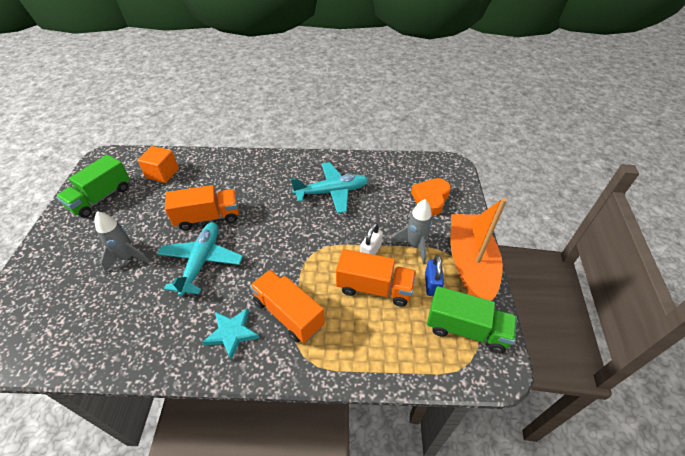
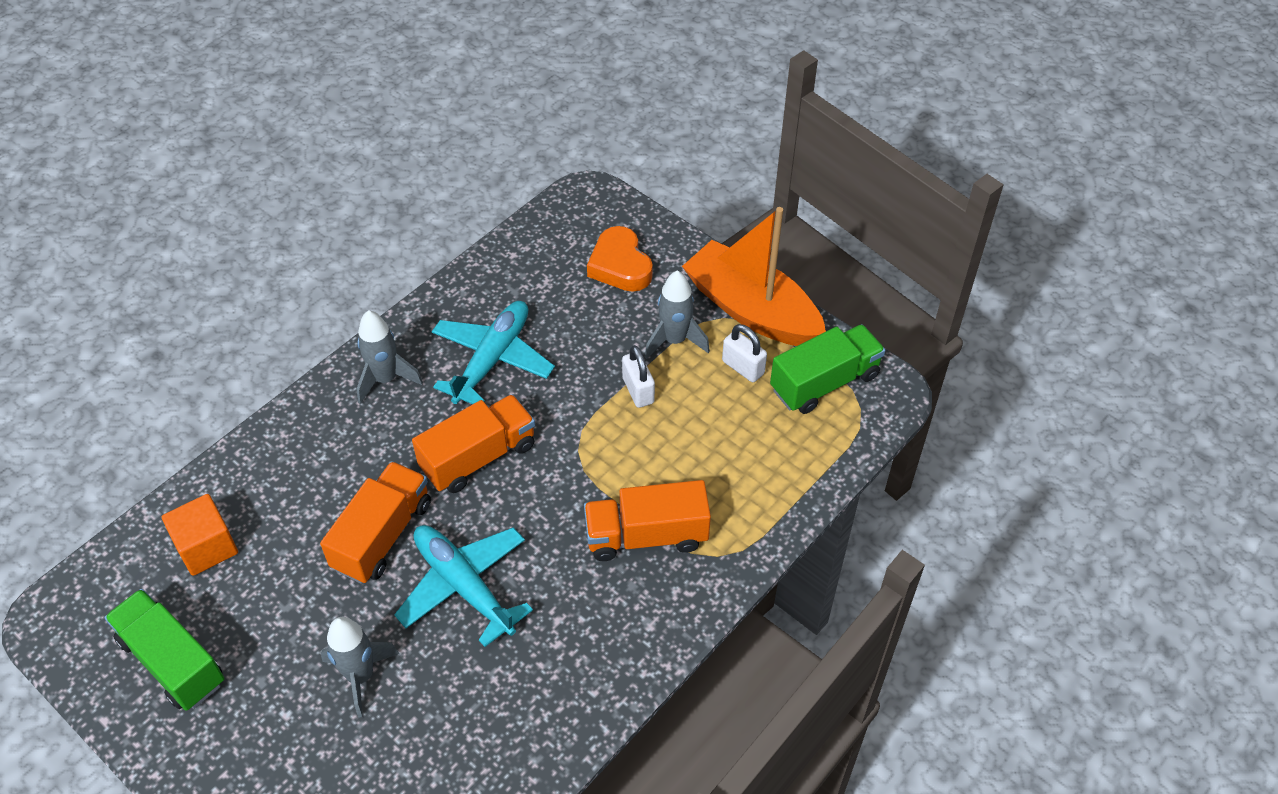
camera: 50 degrees left, 5 degrees up
green truck [56,155,130,218] -> green truck turned 150 degrees clockwise [104,589,225,711]
turquoise star [202,308,259,360] -> none
orange truck [336,249,416,307] -> orange truck moved to [412,394,535,493]
blue padlock [425,255,444,296] -> white padlock [722,324,767,382]
none -> grey rocket [357,310,423,404]

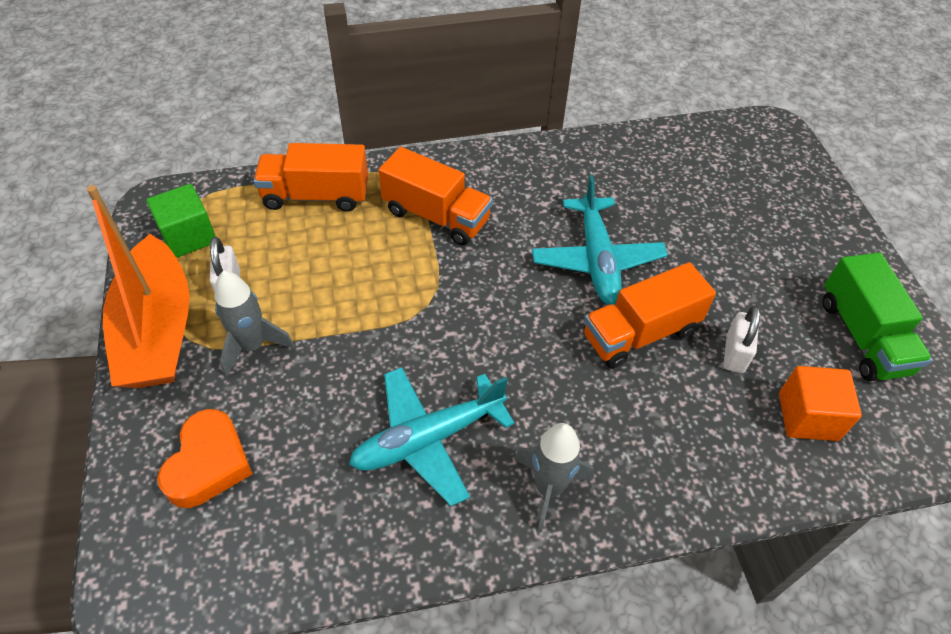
camera: 145 degrees left, 0 degrees up
grey rocket [321,617,399,718] -> none
orange truck [412,394,535,493] -> orange truck moved to [253,143,368,212]
white padlock [622,345,655,408] -> white padlock moved to [723,306,760,373]
green truck [770,324,885,414] -> green cube [146,184,216,258]

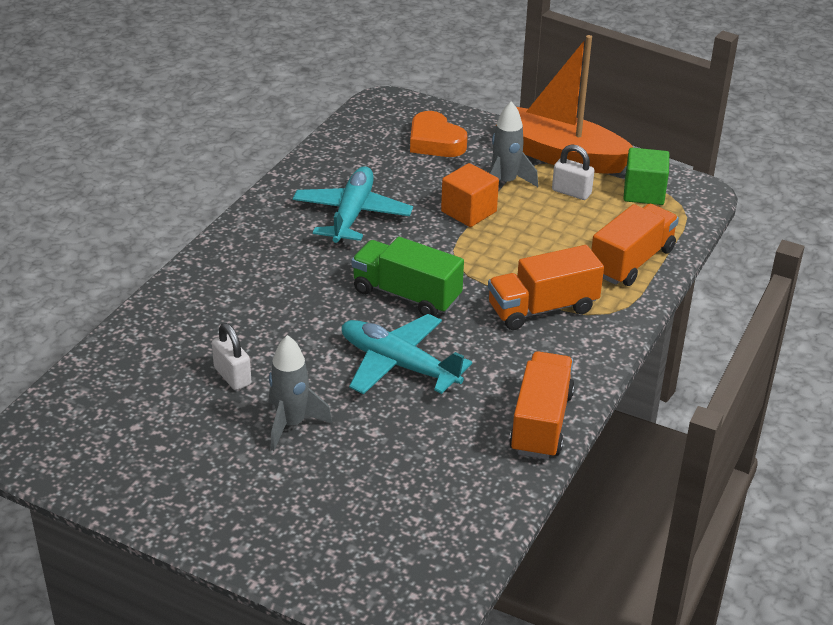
camera: 130 degrees right, 15 degrees down
grey rocket [514,423,594,533] -> grey rocket moved to [269,335,332,451]
orange truck [584,262,716,368] -> orange truck moved to [509,351,575,459]
orange cube [779,366,862,441] -> orange cube moved to [441,163,499,227]
green truck [823,253,932,381] -> green truck moved to [352,237,464,316]

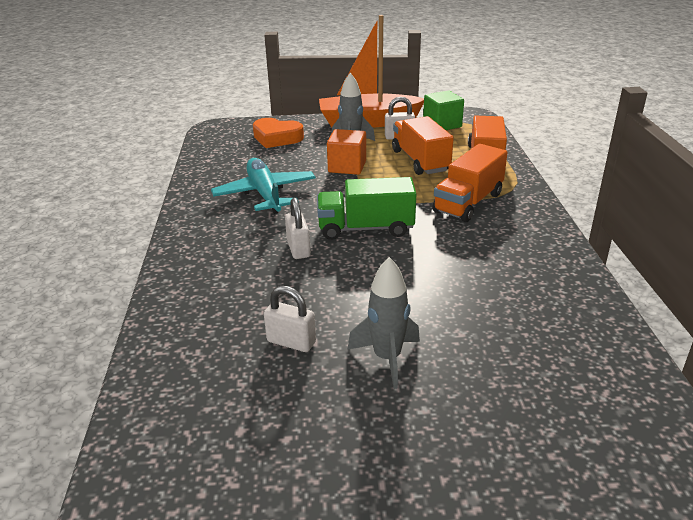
camera: 30 degrees left, 5 degrees down
turquoise plane [342,314,472,394] -> none
orange truck [509,351,575,459] -> orange truck moved to [392,116,454,175]
none -> white padlock [285,198,311,259]

